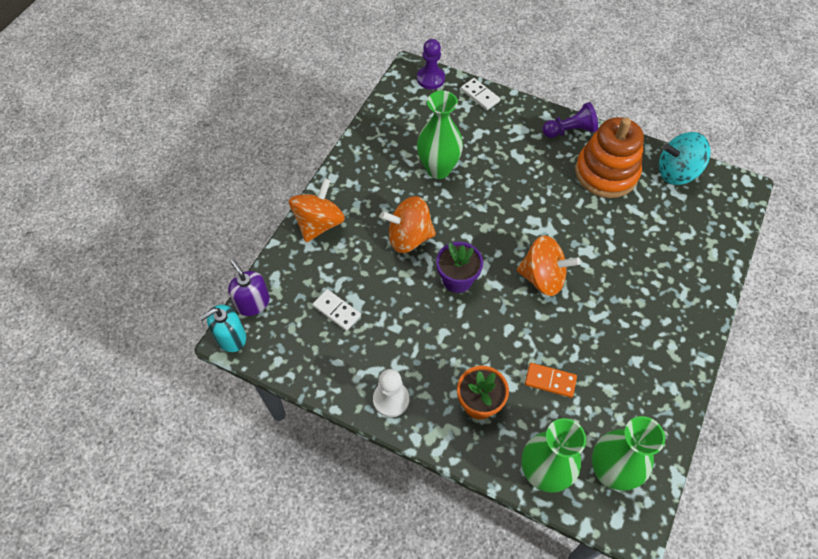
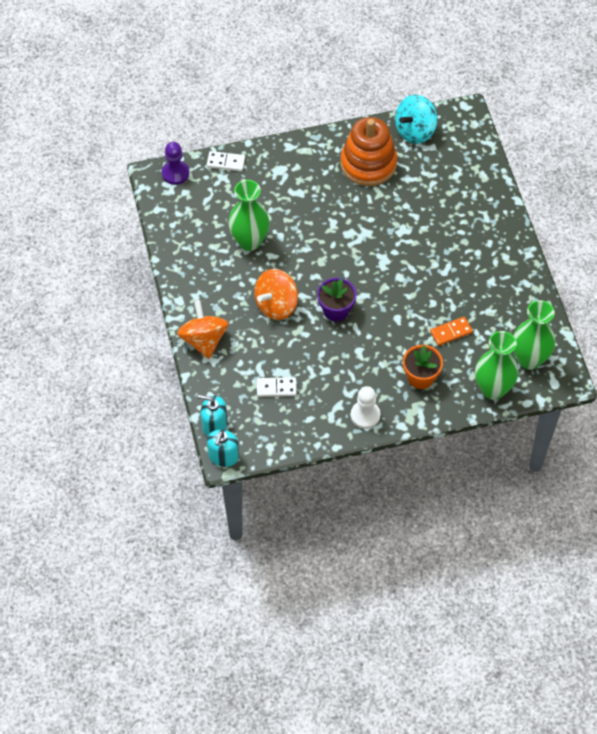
camera: 40 degrees left, 0 degrees up
purple soap dispenser [228,260,270,316] -> turquoise soap dispenser [198,395,227,436]
orange spinning top [517,235,581,296] -> none
purple pawn [543,102,598,138] -> none

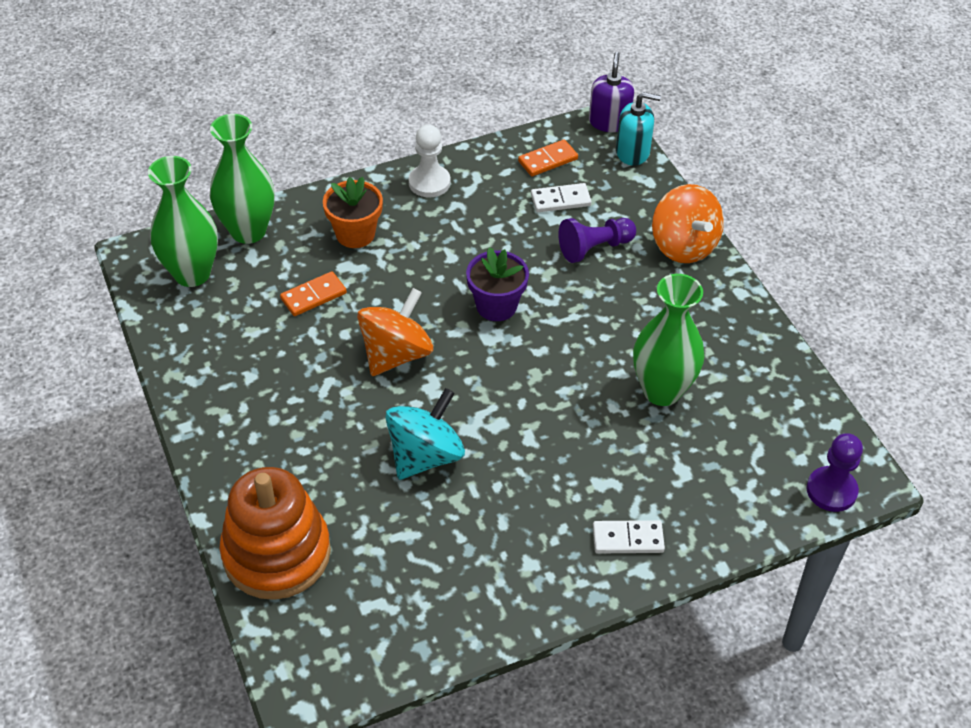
camera: 170 degrees right, 10 degrees down
white domino [207,151,245,171] -> white domino moved to [593,520,665,554]
turquoise soap dispenser [207,429,239,467] -> purple soap dispenser [589,52,634,132]
orange spinning top [254,269,298,320] -> orange spinning top moved to [357,288,433,376]
orange stacking toy [341,117,397,186] -> orange stacking toy moved to [220,467,331,600]
turquoise spinning top [395,95,437,144] -> turquoise spinning top moved to [385,388,465,480]
none -> orange domino [518,139,578,176]
none -> purple pawn [558,218,636,263]

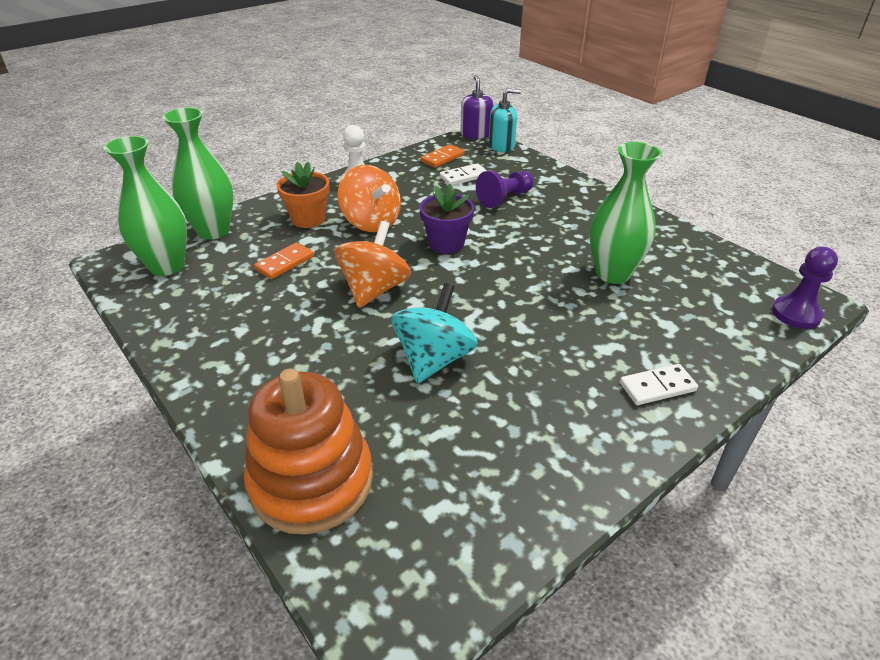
camera: 15 degrees left, 10 degrees down
orange spinning top [652,184,724,263] -> orange spinning top moved to [338,165,401,232]

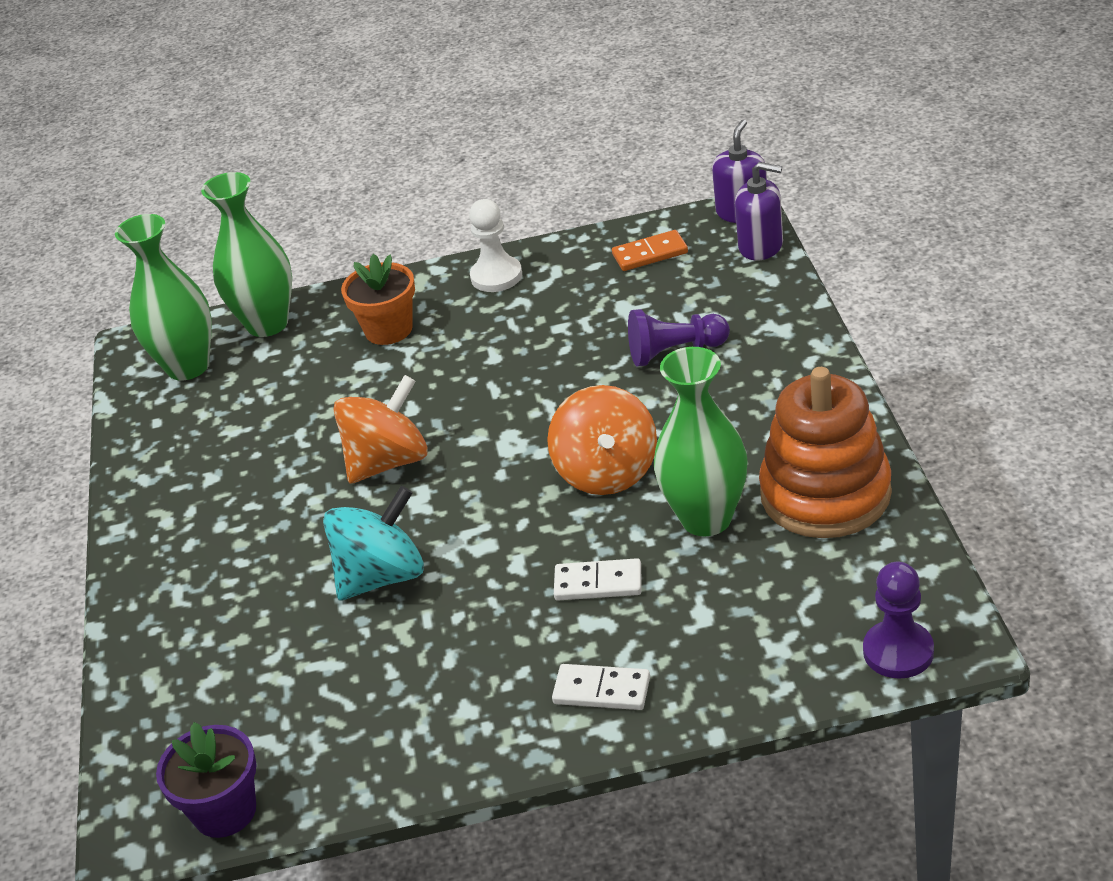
camera: 35 degrees right, 0 degrees up
orange stacking toy [244,369,373,535] -> orange stacking toy moved to [759,367,892,538]
orange domino [254,242,314,279] -> none
orange spinning top [338,165,401,232] -> orange spinning top moved to [547,385,657,495]
purple flower pot [419,184,474,254] -> purple flower pot moved to [156,722,257,838]
white domino [440,163,487,185] -> white domino moved to [554,558,641,601]
turquoise soap dispenser [489,88,521,152] -> purple soap dispenser [735,162,783,260]

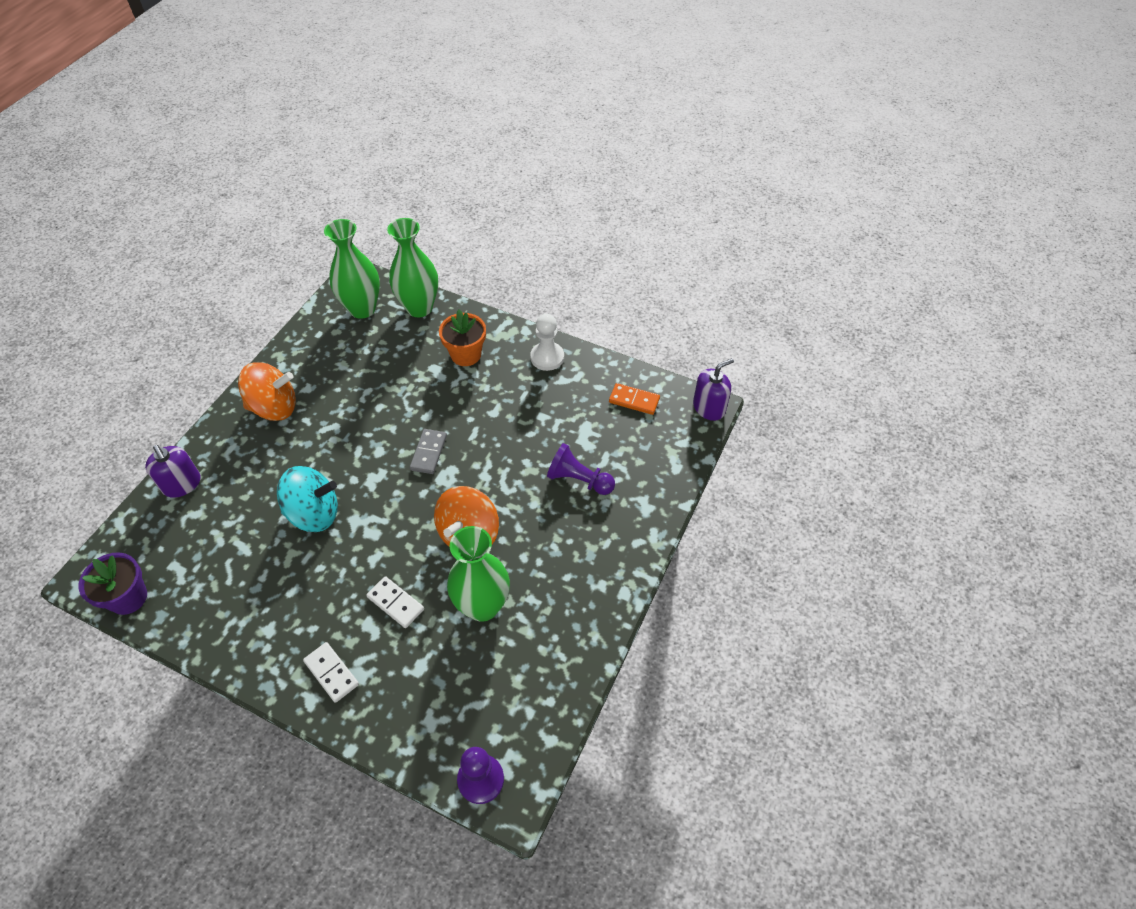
camera: 30 degrees right, 15 degrees up
orange spinning top [333,375,428,484] -> orange spinning top moved to [238,362,296,421]
purple soap dispenser [735,162,783,260] -> purple soap dispenser moved to [145,445,201,498]
orange stacking toy [759,367,892,538] -> none
none -> grey domino [410,429,447,474]

